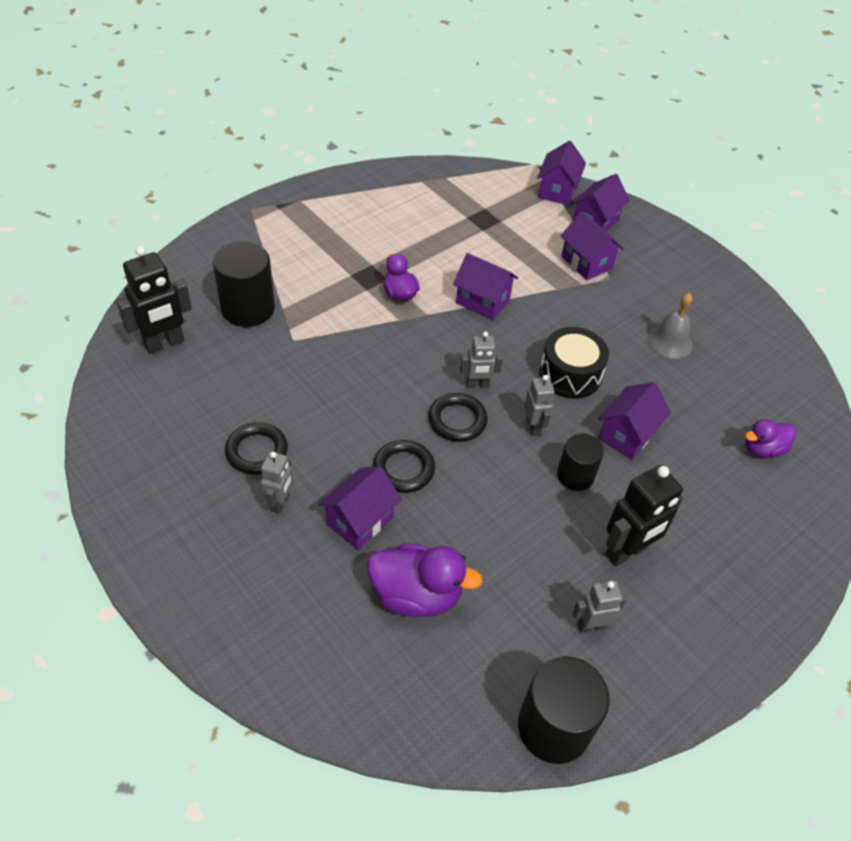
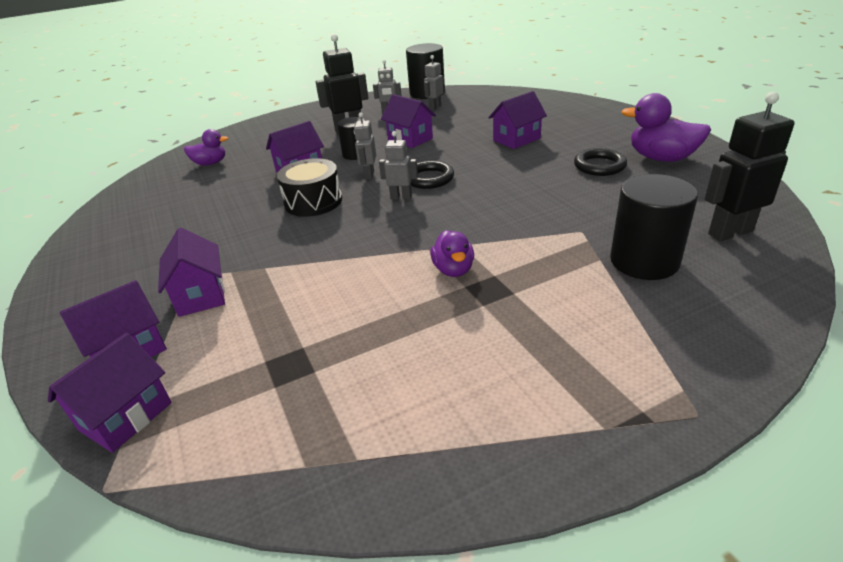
camera: 160 degrees left, 15 degrees down
grey robot [261,452,293,514] -> grey robot moved to [424,55,444,110]
purple duck [367,544,483,617] -> purple duck moved to [621,93,711,162]
black ring [373,440,435,493] -> none
purple house [453,253,518,320] -> purple house moved to [381,94,436,148]
grey bell [648,293,693,359] -> none

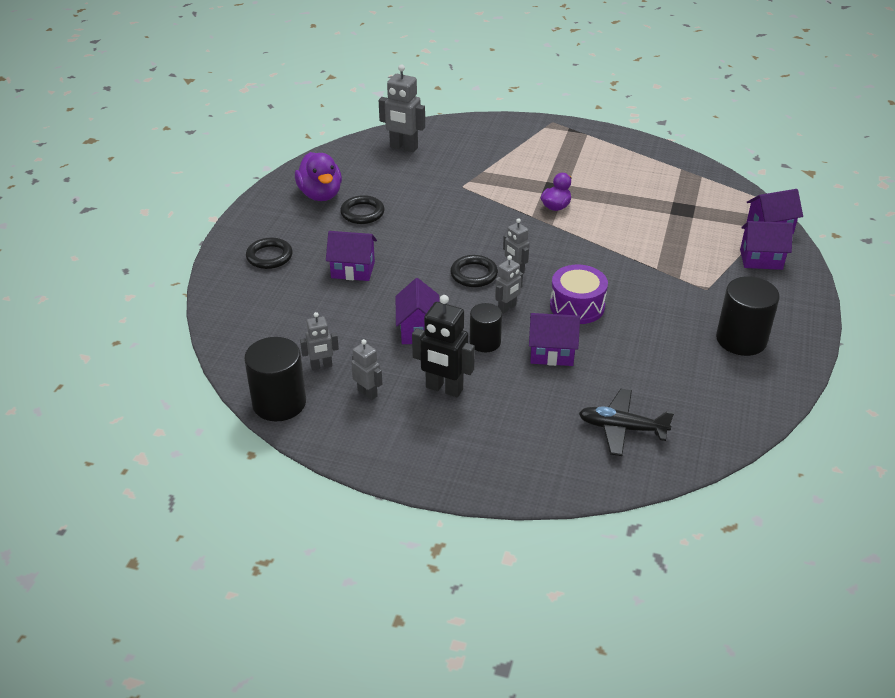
camera: 140 degrees left, 5 degrees up
purple house [158,227,225,317] -> none
purple duck [184,129,228,166] -> black plane [579,389,674,456]
black drum [277,158,342,217] -> purple drum [550,265,608,324]
black cylinder [610,174,698,280] -> black cylinder moved to [716,276,780,356]
black robot [705,92,794,241] -> grey robot [379,64,425,152]
none -> black ring [246,238,293,269]

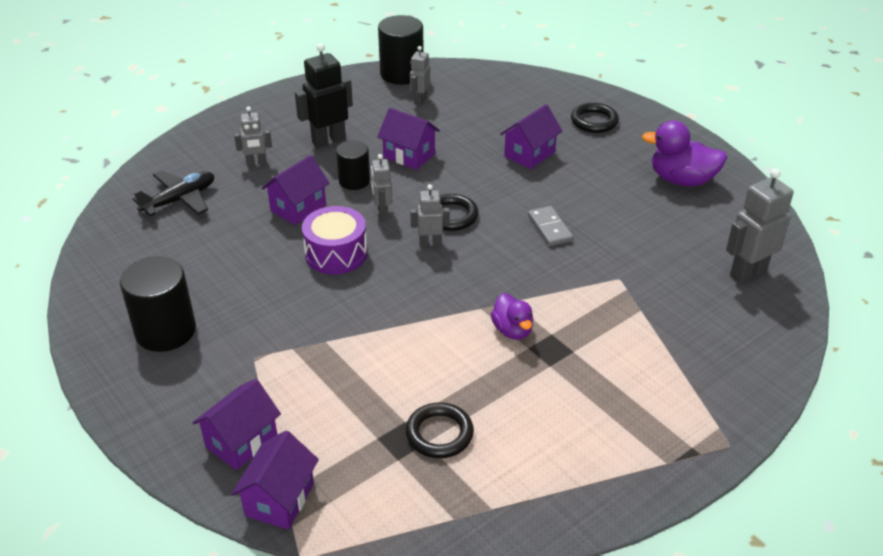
camera: 125 degrees right, 0 degrees up
black ring [340,195,385,224] -> black ring moved to [406,402,474,458]
grey robot [351,339,382,400] -> grey robot moved to [234,106,272,167]
none -> grey domino [528,206,573,246]

